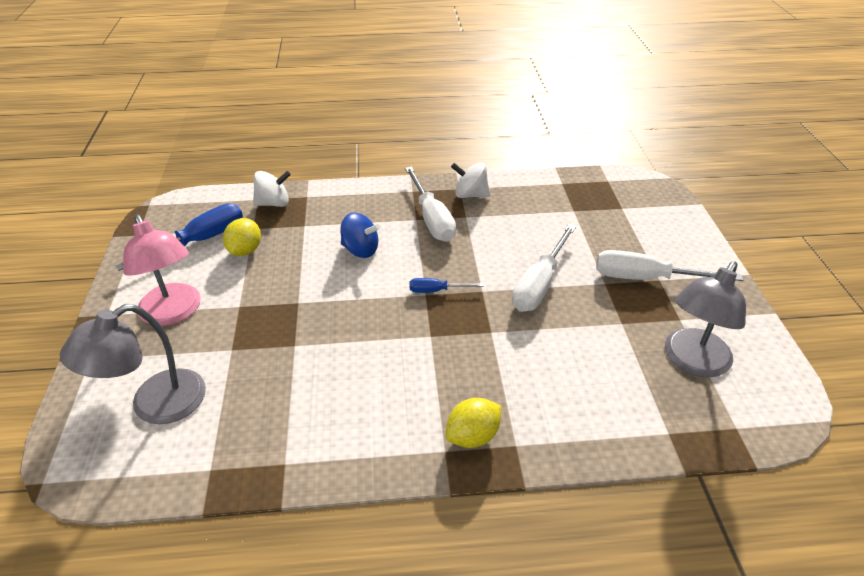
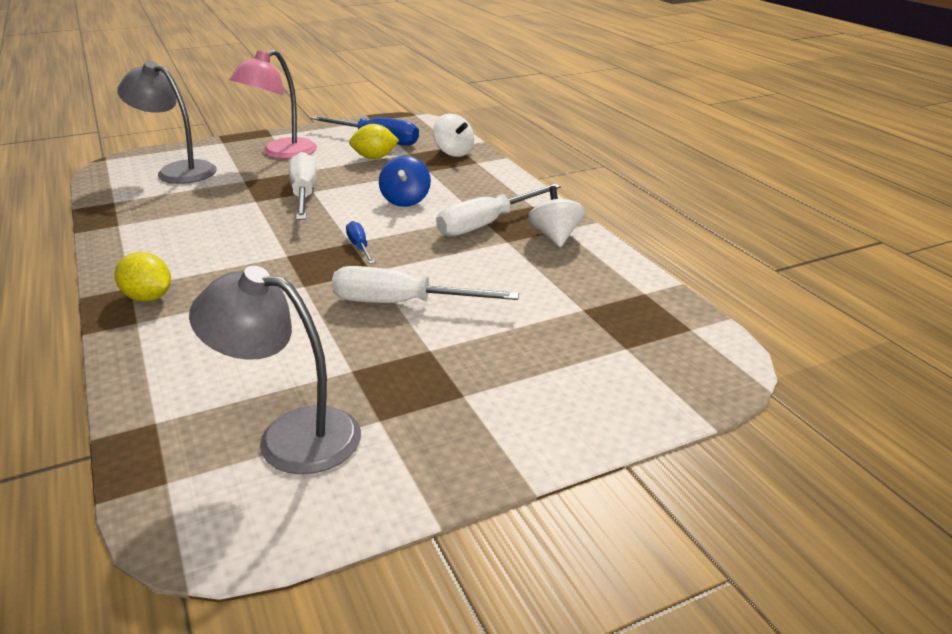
camera: 70 degrees right, 10 degrees down
white screwdriver [596,250,744,281] -> white screwdriver moved to [289,152,317,220]

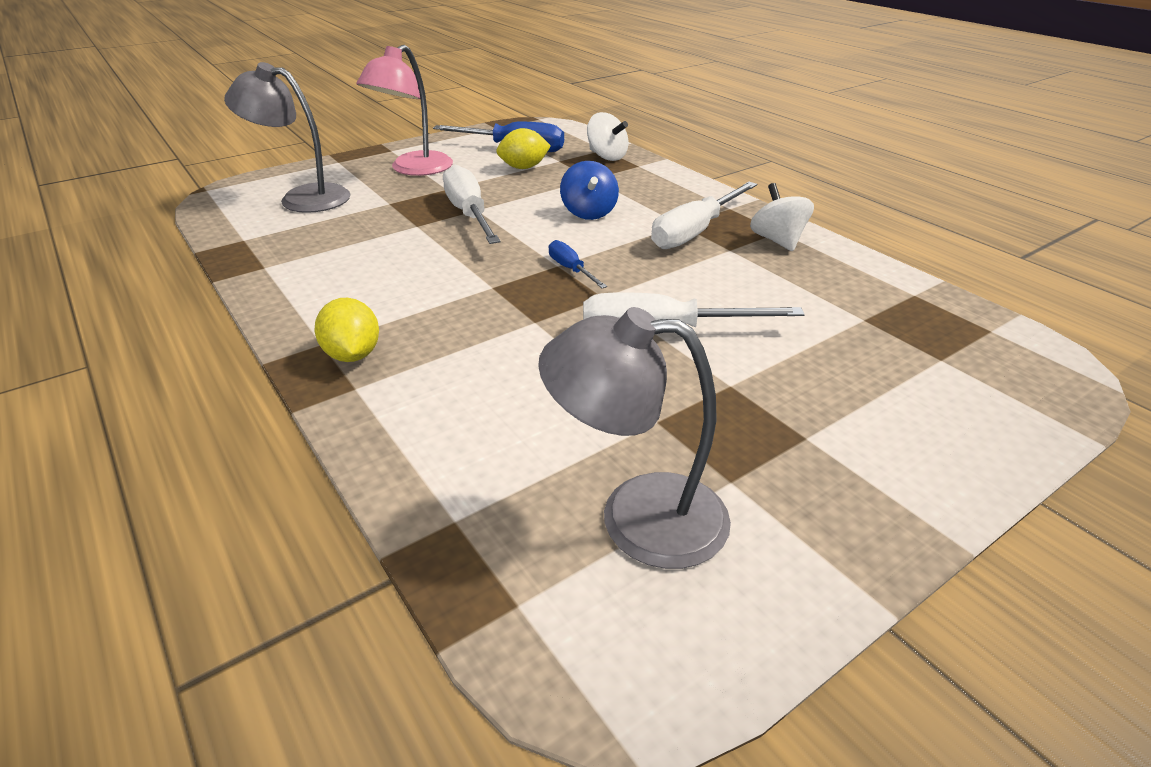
camera: 10 degrees left, 5 degrees up
yellow lemon [115,252,171,301] -> yellow lemon turned 45 degrees clockwise [315,298,379,362]

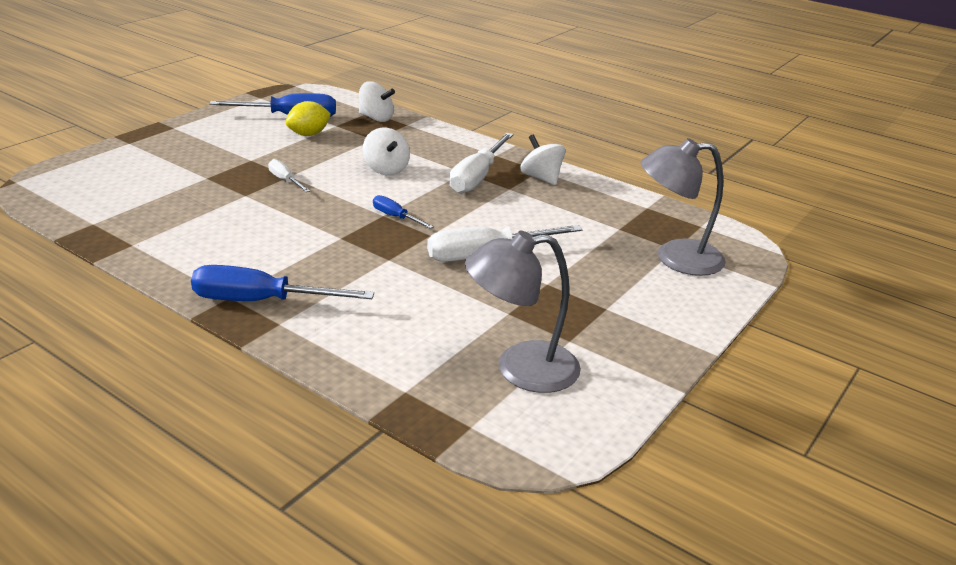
camera: 20 degrees left, 5 degrees down
grey lamp [224,62,350,213] -> grey lamp moved to [641,138,726,276]
yellow lemon [315,298,379,362] -> blue screwdriver [191,265,374,301]
pink lamp [356,45,453,176] -> none
white screwdriver [443,165,501,244] -> white screwdriver [268,159,310,192], size x0.52
blue spinning top [560,161,619,220] -> white spinning top [362,128,410,176]

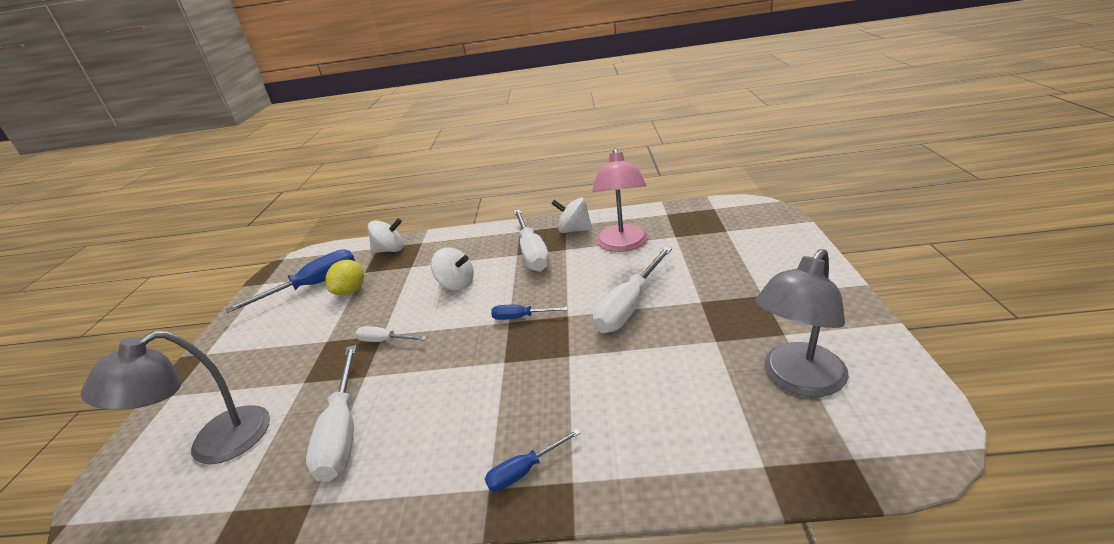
camera: 30 degrees left, 0 degrees up
blue screwdriver [191,265,374,301] -> blue screwdriver [485,429,581,492], size x0.52
grey lamp [641,138,726,276] -> grey lamp moved to [81,331,270,464]
none -> white screwdriver [306,345,356,482]
none -> pink lamp [592,148,648,252]

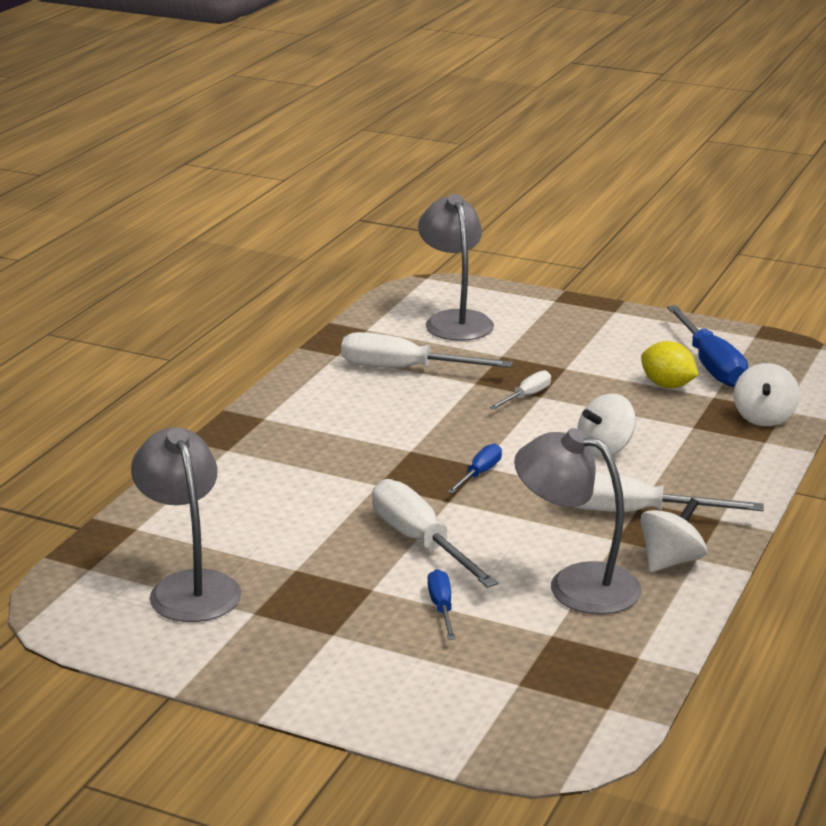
camera: 110 degrees right, 5 degrees down
blue screwdriver [485,429,581,492] -> blue screwdriver moved to [427,569,456,640]
pink lamp [592,148,648,252] -> grey lamp [514,428,642,614]

